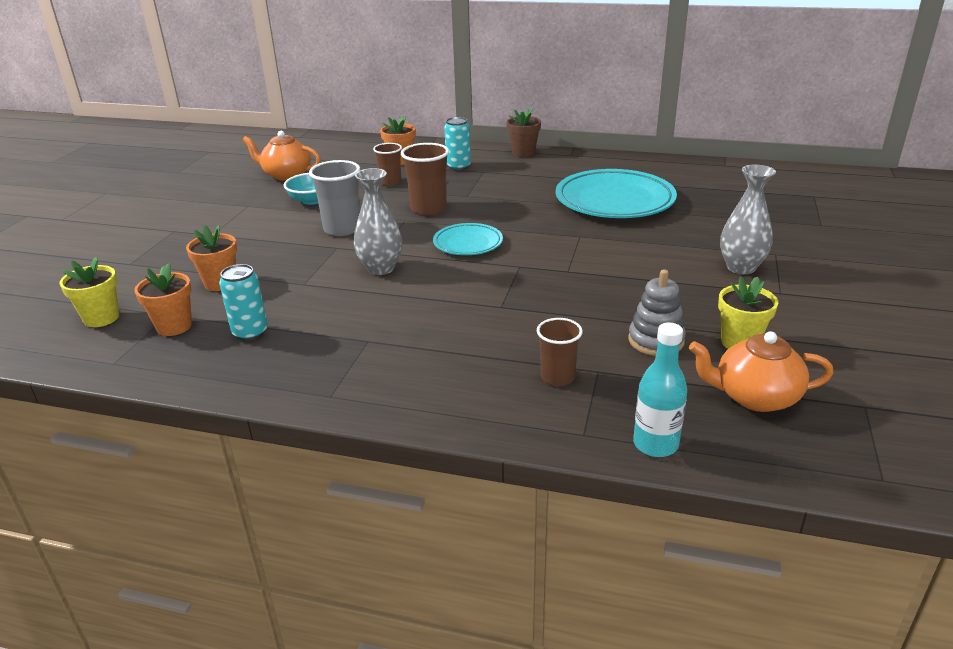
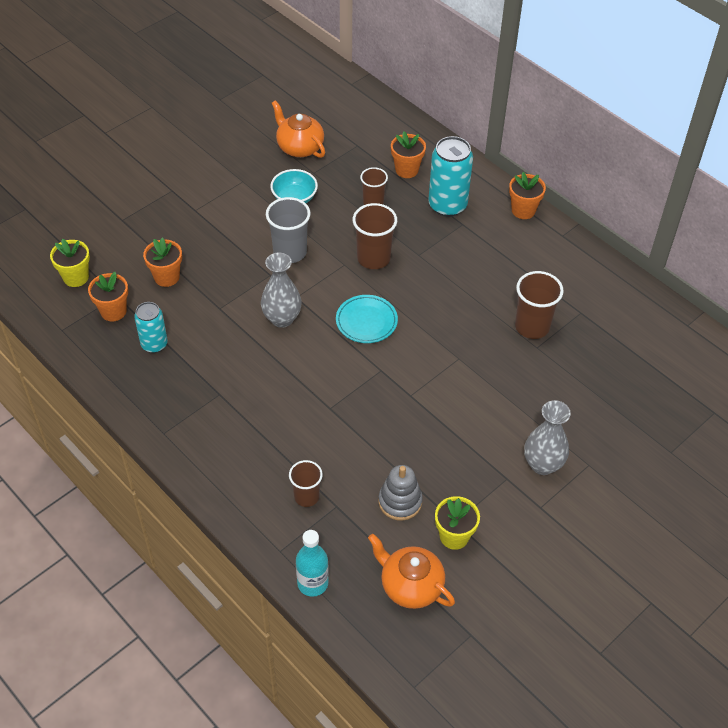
camera: 30 degrees right, 20 degrees up
turquoise can [444,117,471,171] -> turquoise can [428,136,473,217], size x1.61
brown flower pot [506,109,541,157] -> orange flower pot [509,172,546,219]
turquoise plate [556,169,677,218] -> brown cup [515,271,564,339]

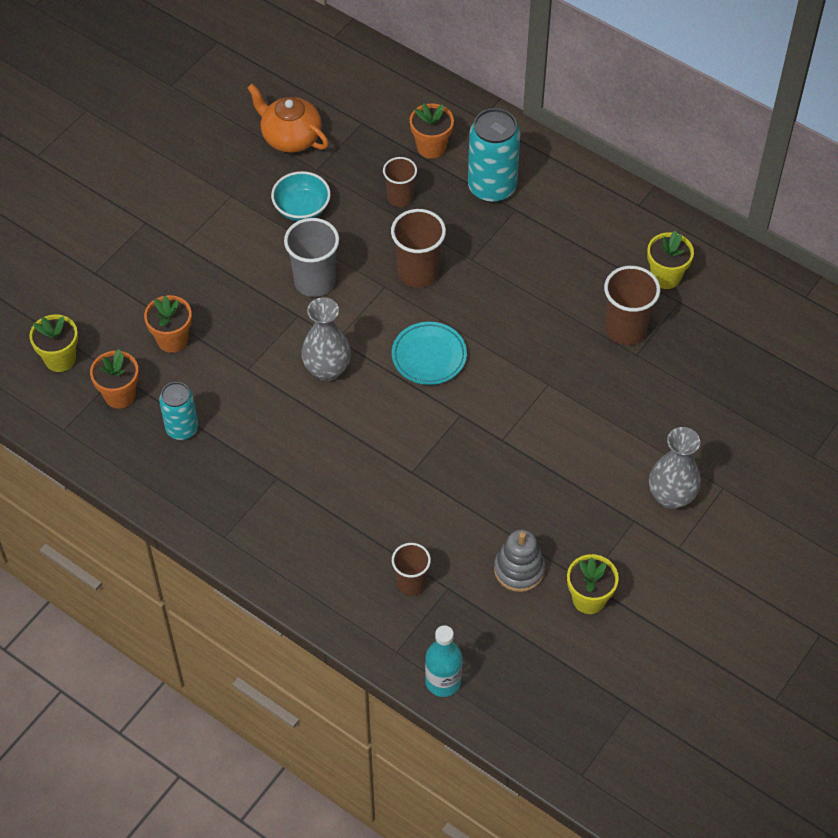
camera: 10 degrees left, 5 degrees up
orange teapot [368,534,455,609] -> none
orange flower pot [509,172,546,219] -> none
none -> yellow flower pot [647,230,694,289]

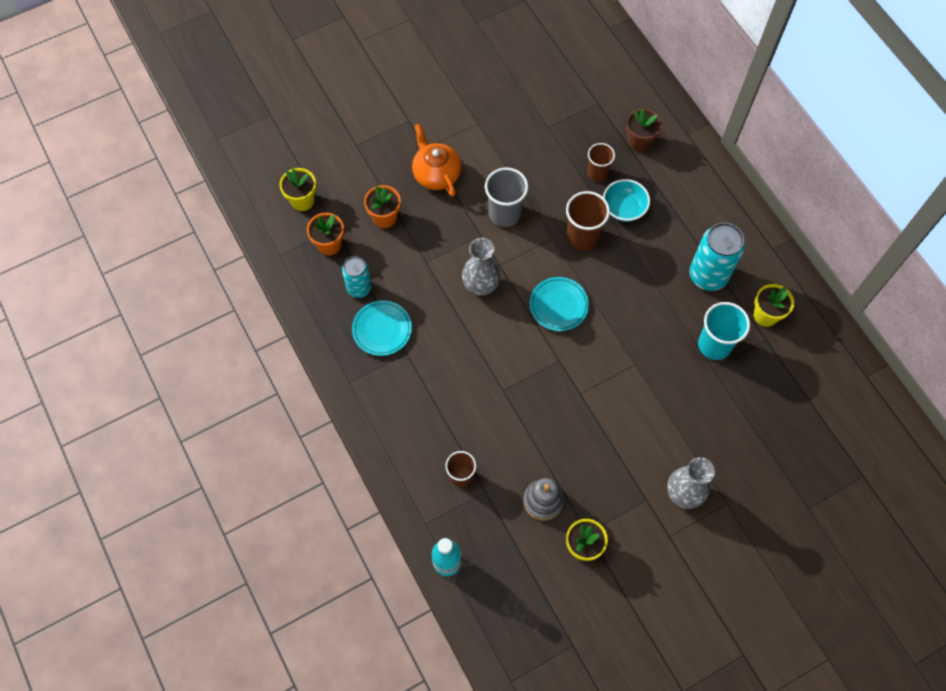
camera: 25 degrees right, 10 degrees up
orange teapot [247,84,329,153] -> orange teapot moved to [412,124,461,196]
turquoise bowl [271,171,331,221] -> turquoise bowl moved to [603,179,650,222]
orange flower pot [410,103,454,159] -> brown flower pot [626,109,662,152]
turquoise can [468,108,520,203] -> turquoise can moved to [689,223,745,291]
brown cup [604,266,660,345] -> turquoise cup [698,302,750,360]
none -> turquoise plate [352,300,412,356]

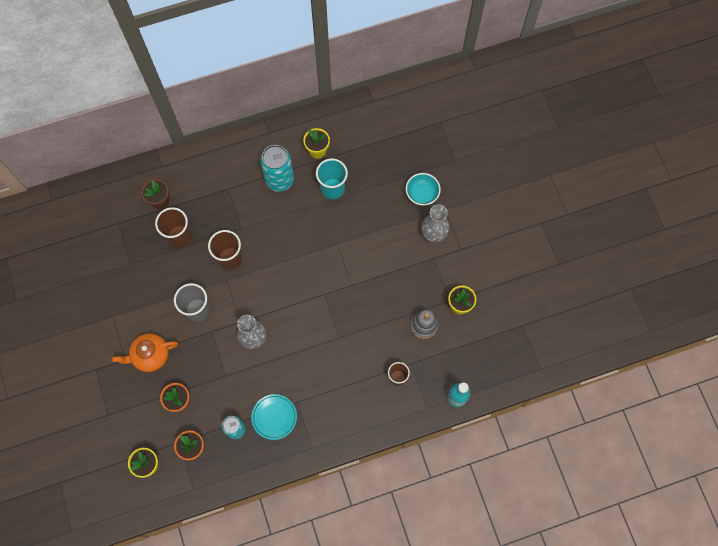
camera: 80 degrees left, 5 degrees up
turquoise plate [530,277,589,331] -> none
brown cup [588,143,615,181] -> brown cup [155,207,191,247], size x1.54
turquoise bowl [603,179,650,222] -> turquoise bowl moved to [406,173,441,206]

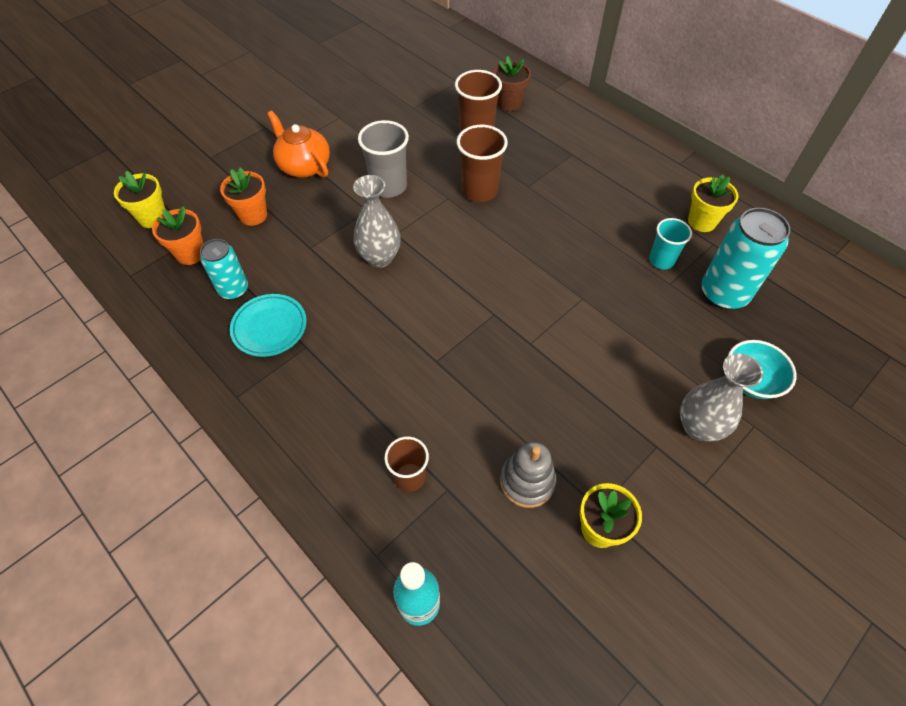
camera: 65 degrees right, 15 degrees down
turquoise can [260,145,294,192] -> turquoise can moved to [701,208,790,310]
turquoise cup [316,158,348,199] -> turquoise cup [649,218,692,269], size x0.65

